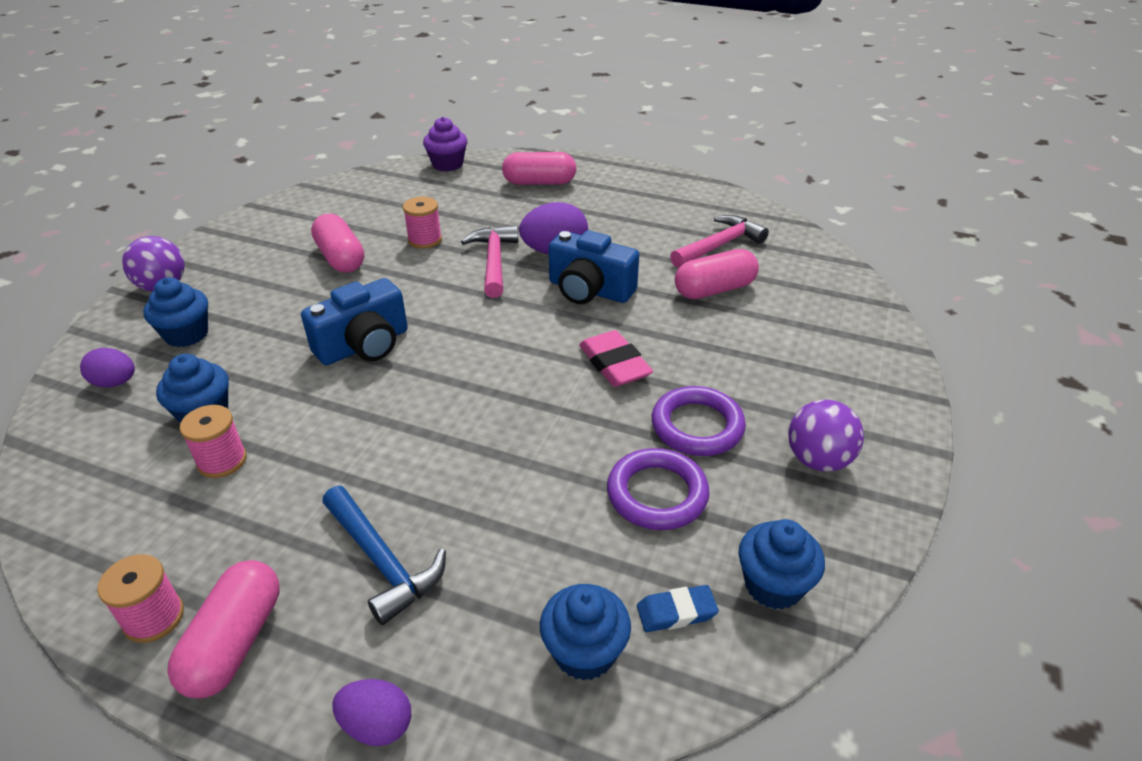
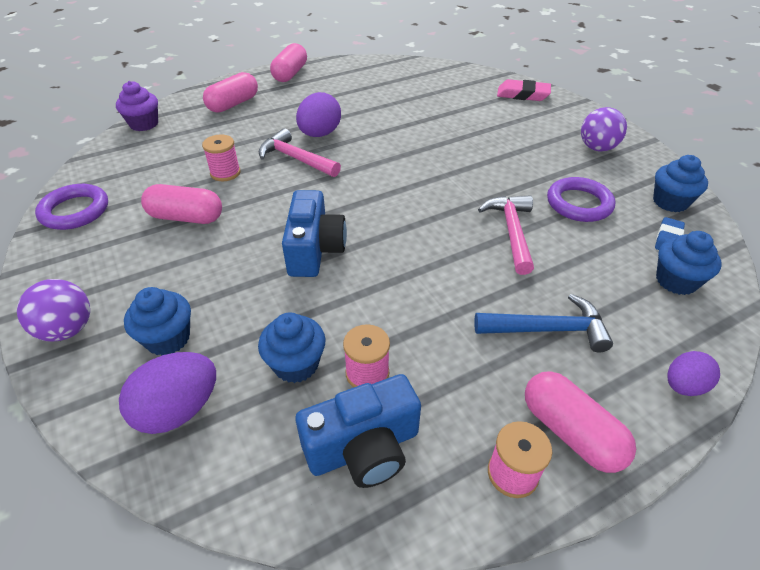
camera: 50 degrees left, 5 degrees up
purple egg [80,348,135,387] -> purple egg [119,352,216,434], size x1.61
blue camera [549,230,639,304] -> blue camera moved to [296,374,421,488]
pink eraser [579,330,653,387] -> pink eraser moved to [497,79,551,101]
purple ring [652,386,746,456] -> purple ring moved to [35,184,108,230]
pink hammer [670,215,769,268] -> pink hammer moved to [478,195,534,275]
pink capsule [675,249,759,299] -> pink capsule moved to [270,43,307,82]

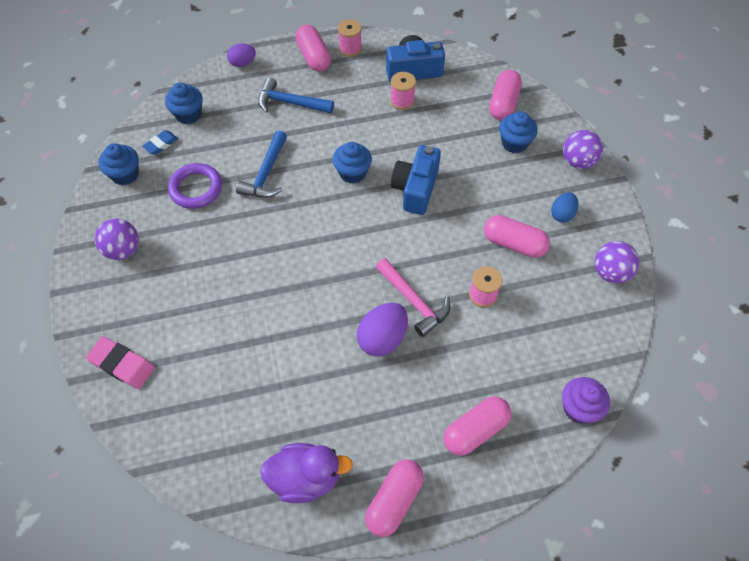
camera: 165 degrees left, 15 degrees up
purple ring [35,184,108,230] -> purple ball [595,241,639,283]
purple egg [119,352,216,434] -> pink capsule [489,70,522,120]
blue cupcake [258,312,326,383] -> blue cupcake moved to [333,142,372,184]
pink hammer [478,195,534,275] -> blue hammer [236,130,287,198]
none -> purple duck [260,443,353,503]
none -> blue egg [551,192,578,223]

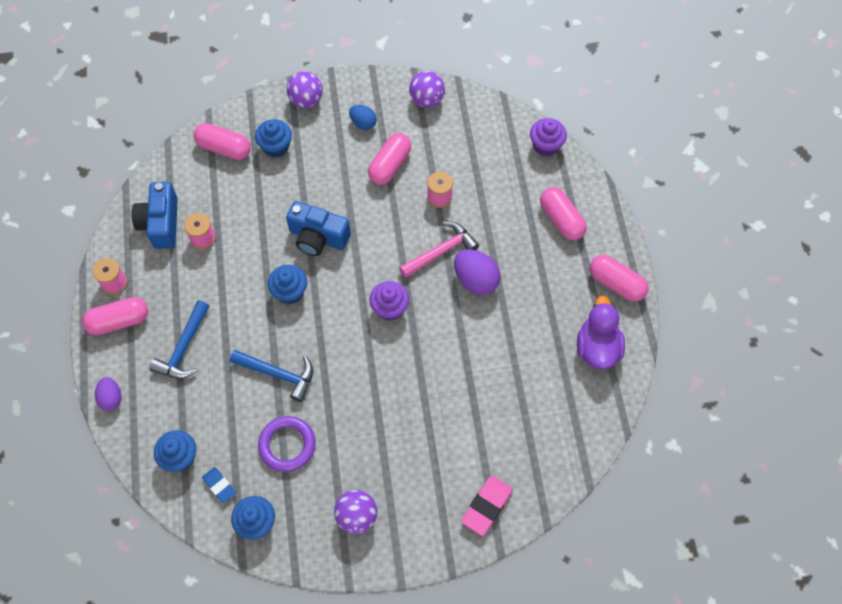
camera: 85 degrees left, 5 degrees up
none -> purple cupcake [369,281,409,321]

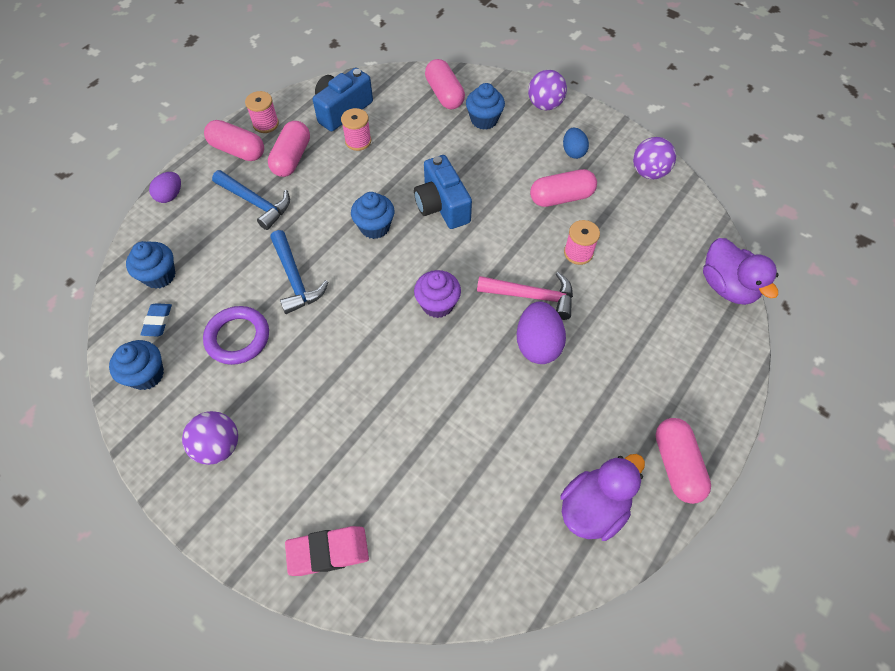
camera: 45 degrees right, 5 degrees down
blue hammer [149,300,209,379] -> blue hammer turned 120 degrees counterclockwise [212,170,290,230]
purple cupcake [530,118,567,156] -> purple duck [703,238,779,305]
pink capsule [540,187,587,240] -> pink capsule moved to [268,121,310,177]

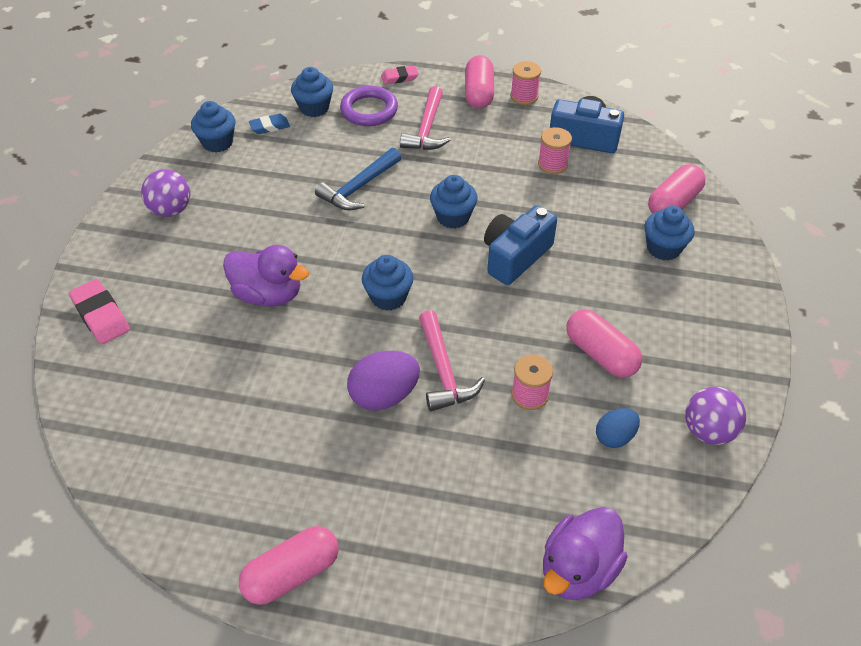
camera: 65 degrees right, 10 degrees down
purple egg [149,172,181,203] -> pink eraser [381,65,418,84]
purple ring [203,306,269,365] -> purple ring moved to [340,86,398,126]
blue hammer [212,170,290,230] -> pink hammer [400,86,451,150]
pink capsule [268,121,310,177] -> none
purple cupcake [414,270,461,318] -> blue cupcake [362,255,413,311]
purple ball [528,70,567,110] -> none
purple duck [560,454,645,541] -> purple duck moved to [223,245,309,307]
blue egg [563,128,589,159] -> blue egg moved to [596,408,640,448]

